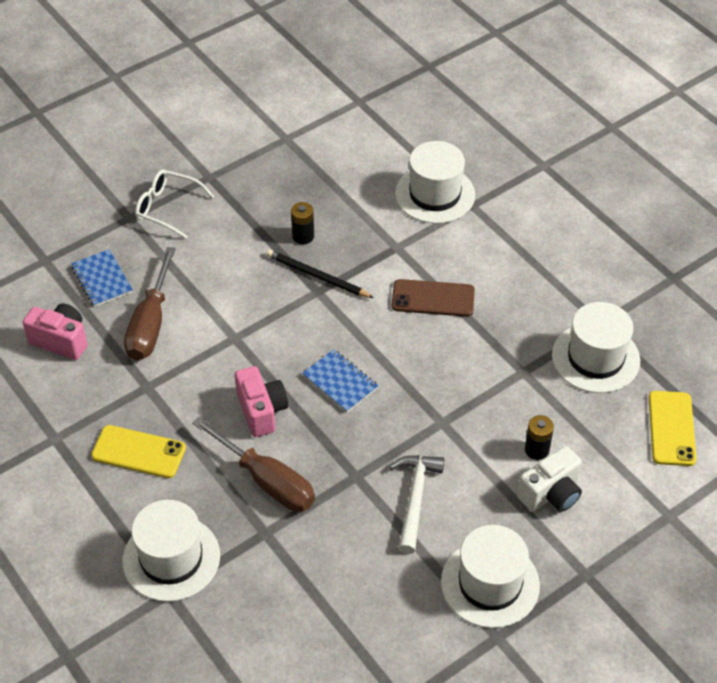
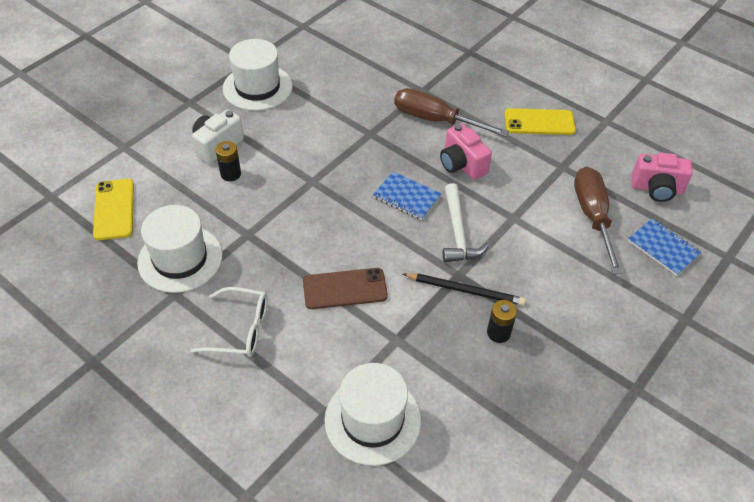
camera: 165 degrees right, 0 degrees up
white hat [122,500,220,602] -> none
white glasses [135,169,214,239] -> white glasses moved to [190,287,267,357]
white hammer [389,455,444,554] -> white hammer moved to [443,183,489,262]

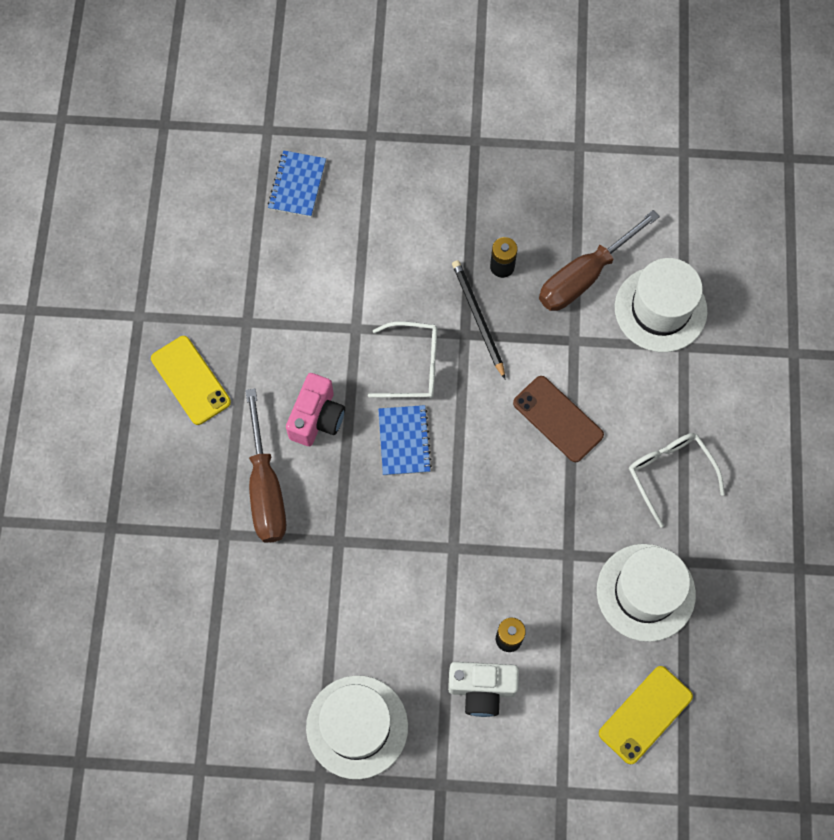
camera: 125 degrees left, 20 degrees up
white hammer [443,183,489,262] -> white glasses [368,321,438,398]
brown screwdriver [574,167,622,274] -> brown screwdriver moved to [539,210,660,311]
pink camera [631,152,693,202] -> none

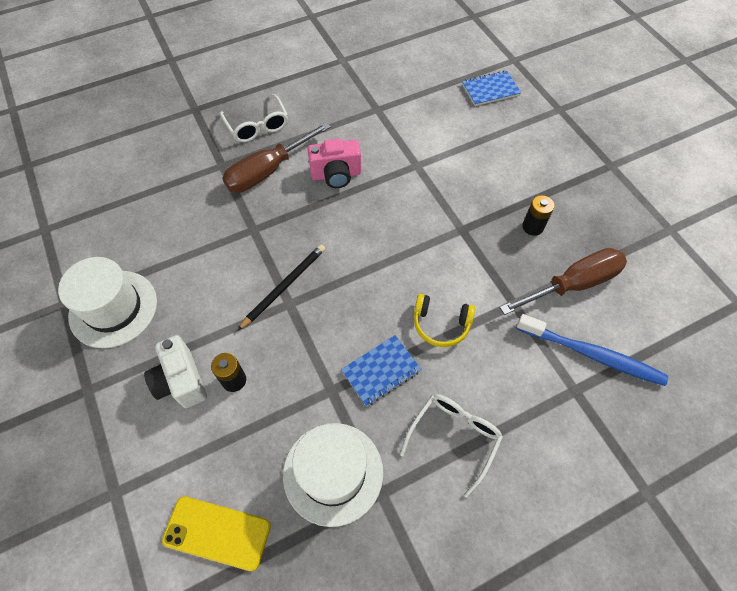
camera: 60 degrees right, 10 degrees down
yellow phone [151,336,231,425] -> none
white glasses [368,321,438,398] -> white glasses moved to [220,94,288,142]
blue notebook [378,405,432,476] -> blue notebook moved to [341,335,421,407]
black pencil [452,260,505,379] -> black pencil moved to [237,244,325,331]
brown phone [513,376,604,462] -> yellow headphones [414,294,475,347]
brown screwdriver [539,210,660,311] -> brown screwdriver turned 135 degrees clockwise [499,248,627,315]
white hat [615,258,708,352] -> blue toothbrush [516,314,668,386]

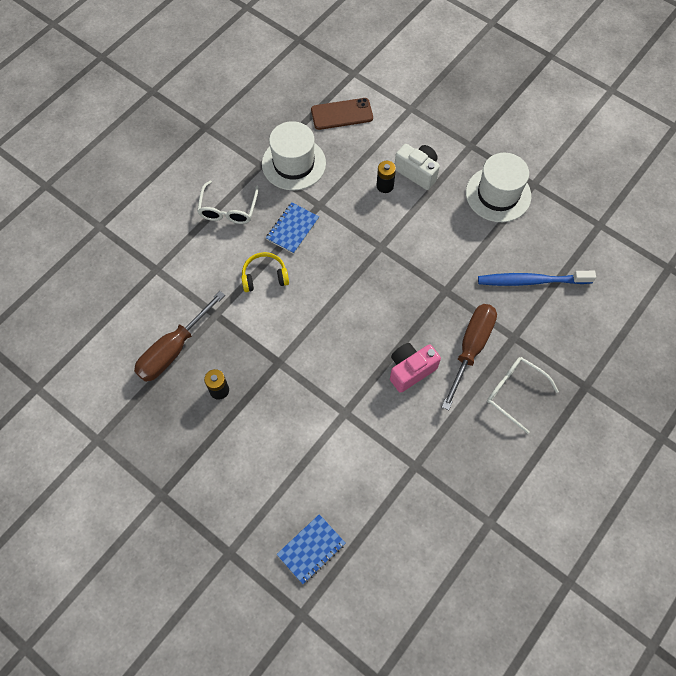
camera: 155 degrees right, 5 degrees up
yellow phone [162,496,271,571] -> brown phone [311,98,373,130]
black pencil [237,244,325,331] -> none
blue toothbrush [516,314,668,386] -> blue toothbrush moved to [478,271,596,286]

